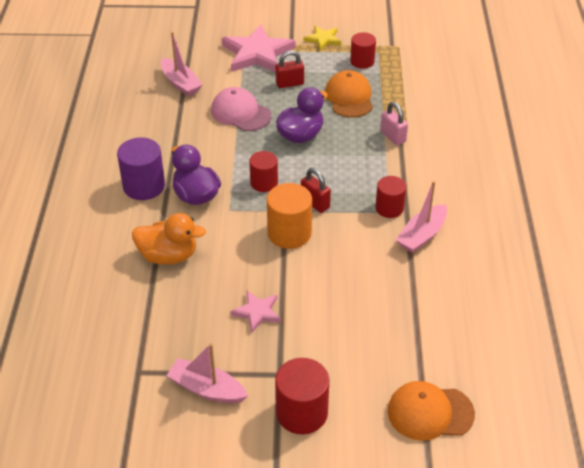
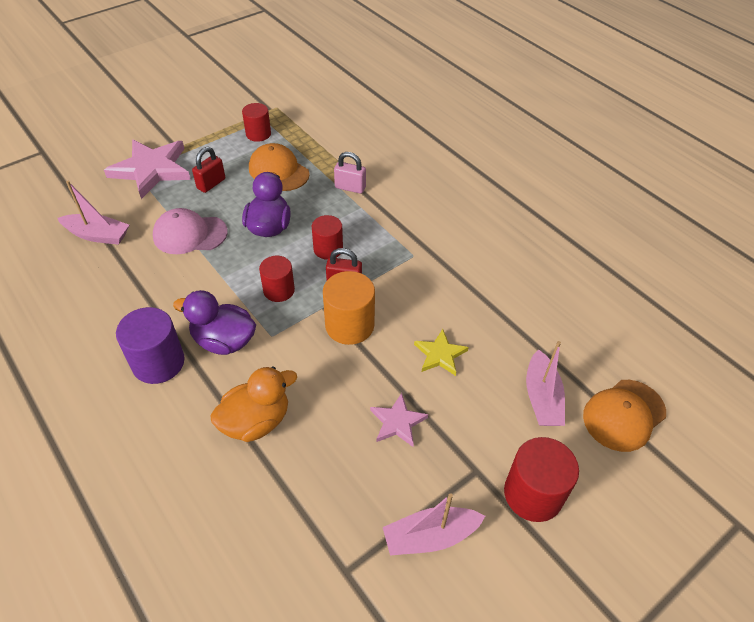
camera: 40 degrees left, 5 degrees up
yellow star [303,26,341,51] -> yellow star moved to [414,329,469,376]
red cylinder [375,176,406,218] -> red cylinder moved to [312,215,343,260]
pink boat [396,181,447,253] -> pink boat moved to [526,341,565,426]

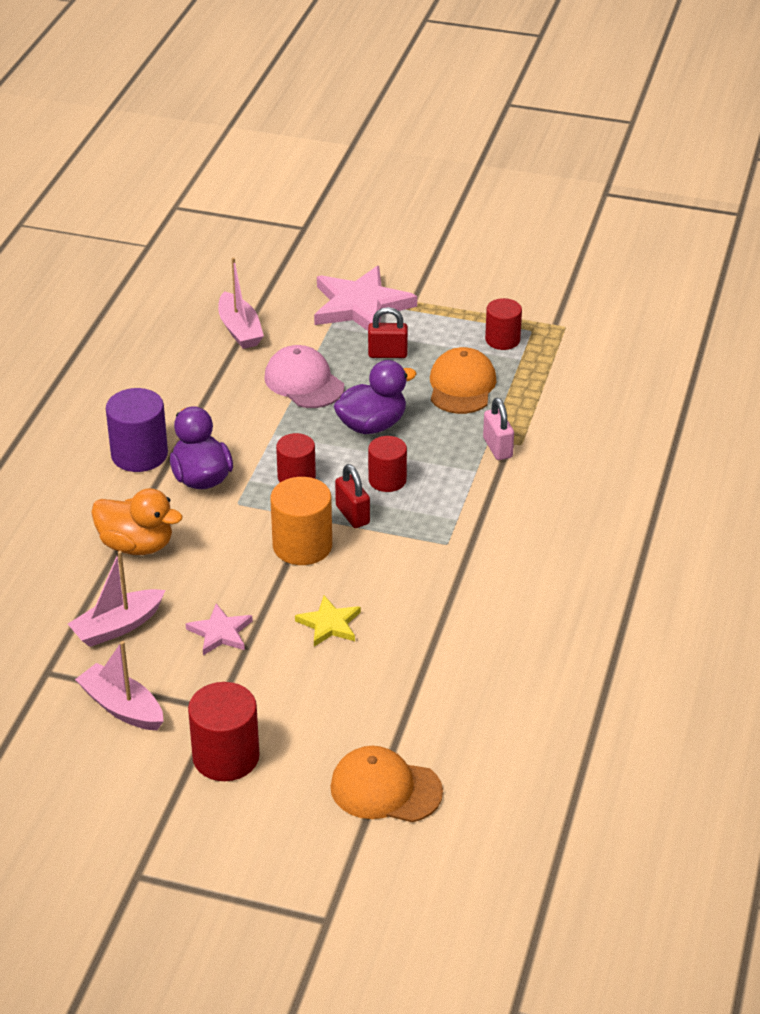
camera: 55 degrees right, 10 degrees down
pink boat [526,341,565,426] -> pink boat moved to [68,551,165,647]

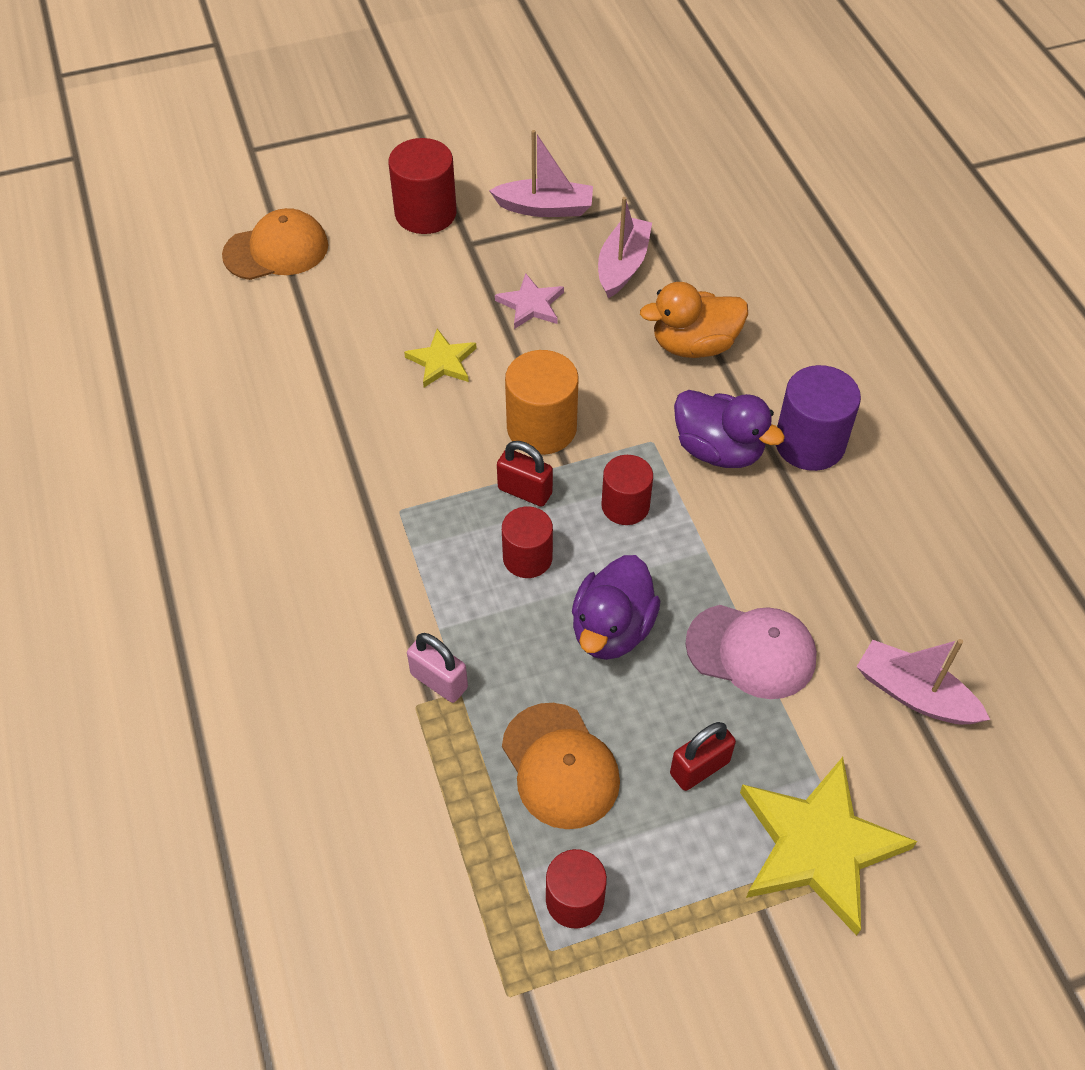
camera: 145 degrees right, 15 degrees up
pink star [314,266,417,331] -> yellow star [740,757,917,936]

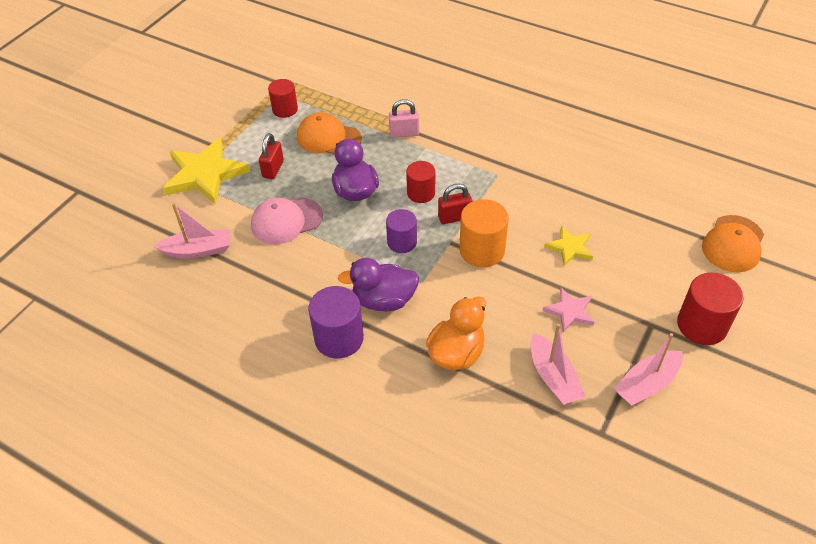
camera: 140 degrees right, 5 degrees down
red cylinder [601,455,653,525] -> purple cylinder [386,209,417,253]

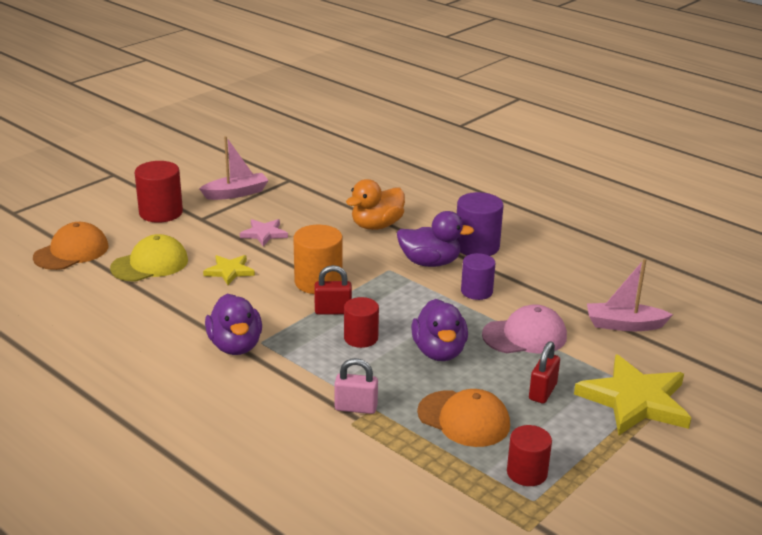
camera: 170 degrees left, 20 degrees down
purple cylinder [386,209,417,253] -> purple cylinder moved to [461,253,495,300]
pink boat [531,324,586,405] -> none
none -> yellow cap [110,234,188,281]
none -> purple duck [205,294,262,355]

